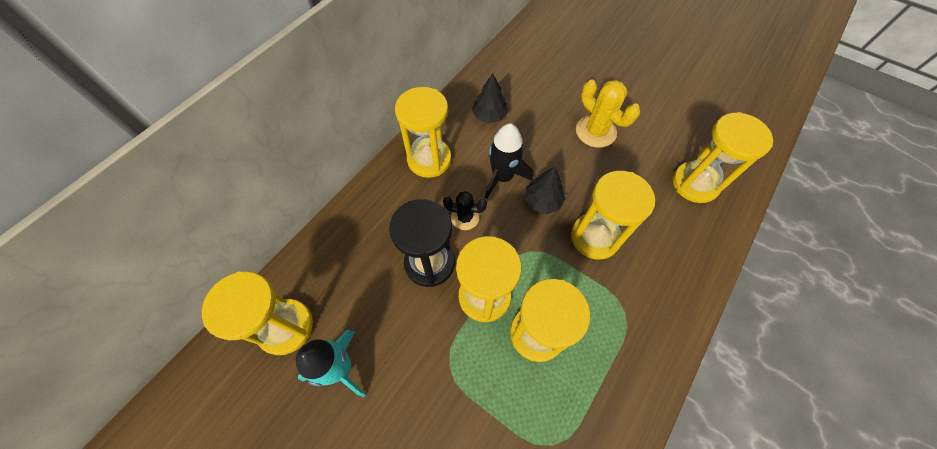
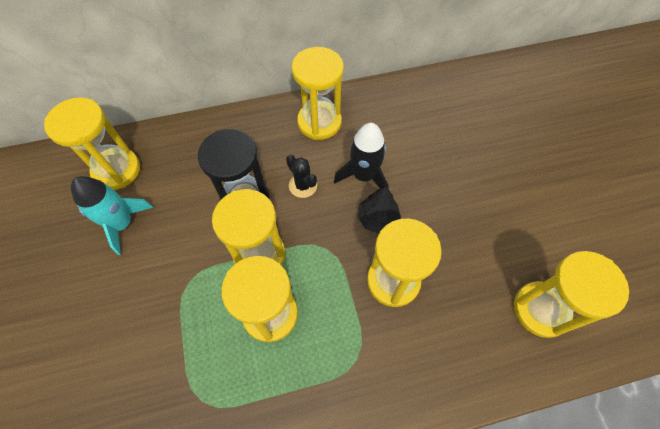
camera: 40 degrees right, 0 degrees up
black tree [472,73,508,123] -> none
yellow cactus [576,79,640,148] -> none

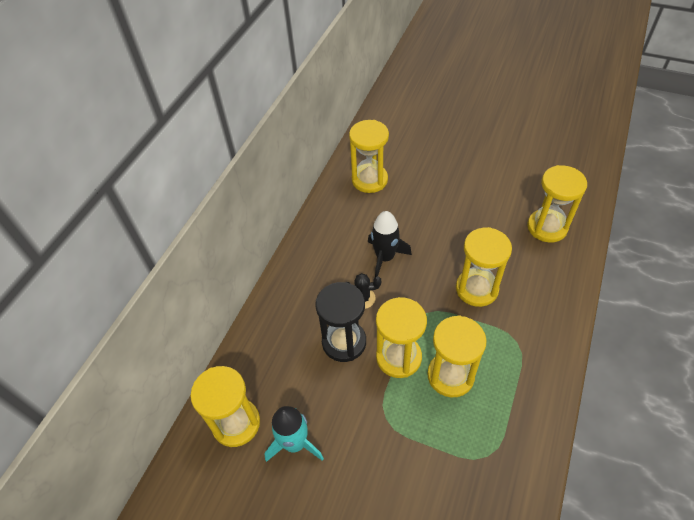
camera: 50 degrees left, 10 degrees down
yellow hourglass [291,47,344,140] -> yellow hourglass moved to [349,120,389,193]
black tree [357,186,401,234] -> none

